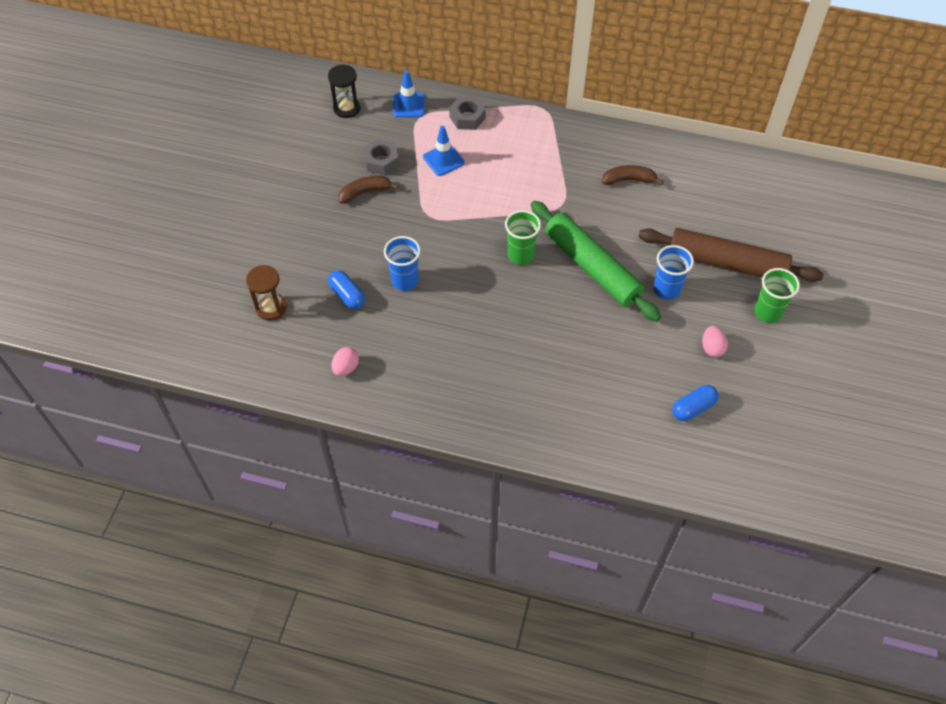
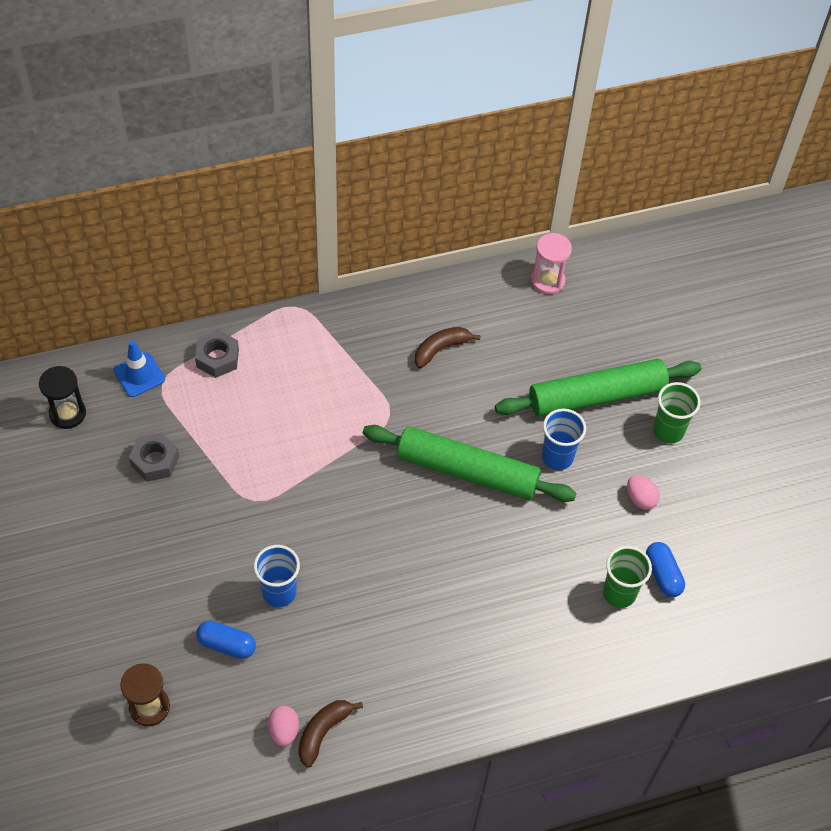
camera: 35 degrees left, 0 degrees up
brown banana [338,176,399,204] -> brown banana moved to [298,700,363,768]
blue traffic cone [423,126,464,176] -> none
green cup [505,210,541,265] -> green cup moved to [603,546,652,608]
brown rolling pin [638,228,824,282] -> green rolling pin [495,359,701,417]
blue capsule [672,385,719,421] -> blue capsule turned 45 degrees counterclockwise [646,542,685,597]
none -> pink hourglass [531,233,572,294]

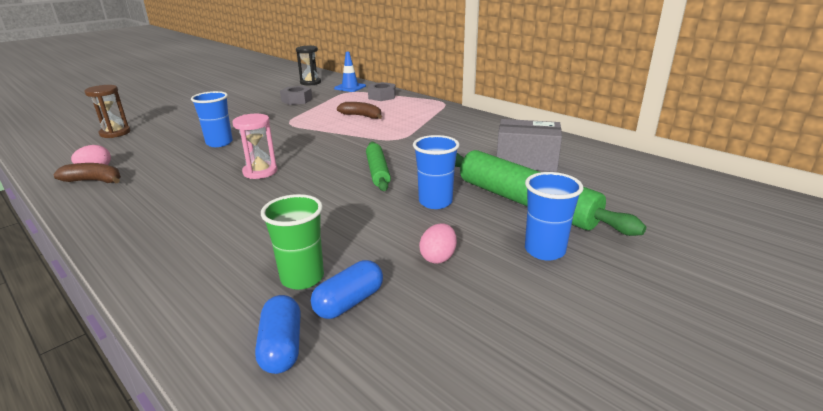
camera: 65 degrees right, 30 degrees down
blue capsule [196,621,256,659] -> blue capsule moved to [255,295,301,374]
green rolling pin [363,425,576,502] -> green rolling pin [366,142,391,191], size x0.56
brown banana [415,327,481,368] -> brown banana moved to [337,102,382,119]
pink hourglass [531,233,572,294] -> pink hourglass moved to [233,114,277,179]
green cup [653,382,701,444] -> blue cup [525,172,583,261]
none -> grey box [497,119,562,172]

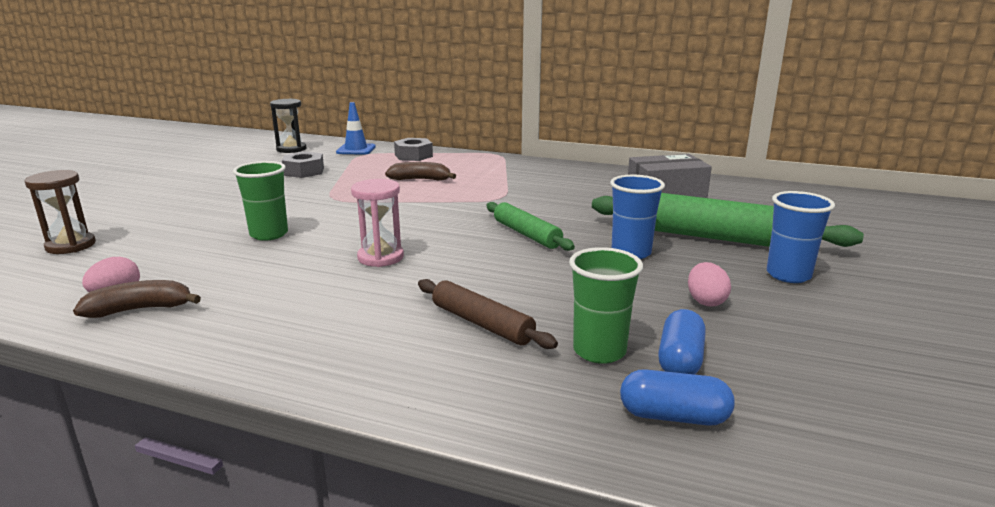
camera: 25 degrees left, 5 degrees down
blue cup [191,91,233,147] -> green cup [233,161,288,241]
blue capsule [255,295,301,374] -> blue capsule turned 45 degrees counterclockwise [620,369,735,426]
none -> brown rolling pin [418,279,558,349]

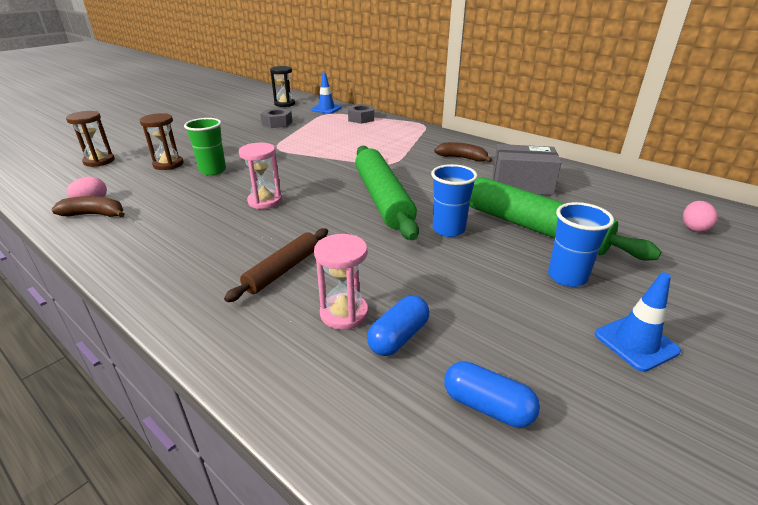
camera: 20 degrees right, 10 degrees up
brown banana [385,162,456,180] -> brown banana moved to [434,142,492,162]
brown rolling pin [418,279,558,349] -> brown rolling pin turned 60 degrees clockwise [224,228,328,302]
green rolling pin [486,202,575,251] -> green rolling pin [355,146,419,240], size x1.80
green cup [569,247,643,364] -> pink hourglass [314,234,368,330]
blue capsule [620,369,735,426] -> blue capsule moved to [444,361,540,428]
pink egg [688,262,731,307] -> pink egg moved to [683,201,718,232]
none -> brown hourglass [140,113,184,170]
none -> blue traffic cone [595,273,681,372]

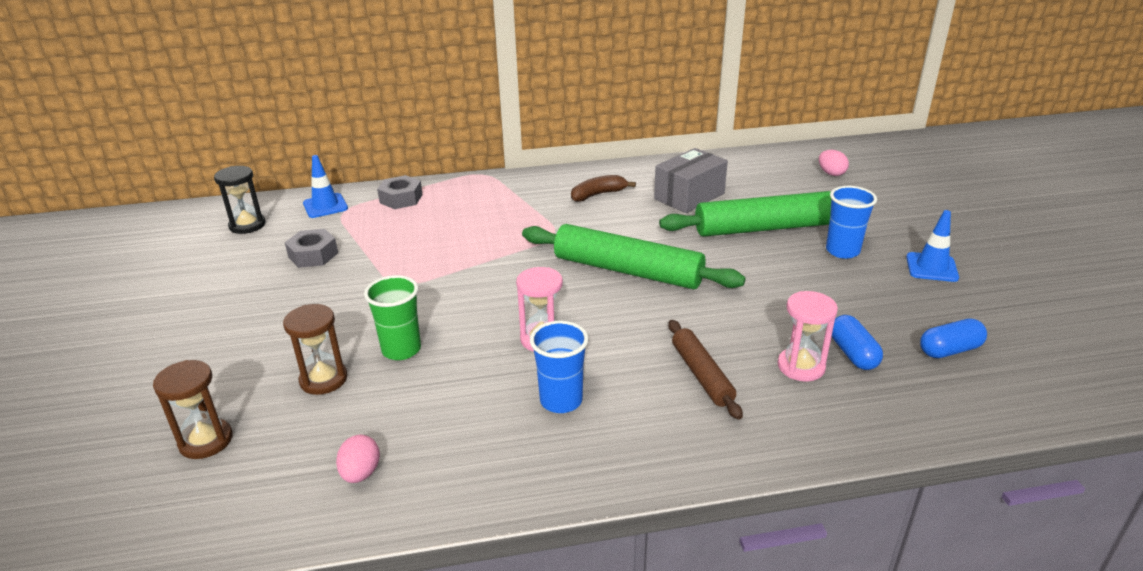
camera: 50 degrees left, 0 degrees up
brown banana [51,196,124,217] -> none
blue cup [431,164,477,237] -> blue cup moved to [530,321,589,413]

